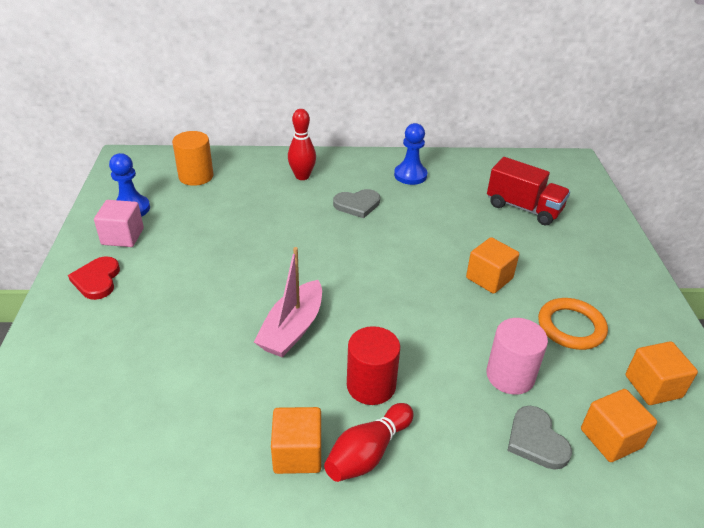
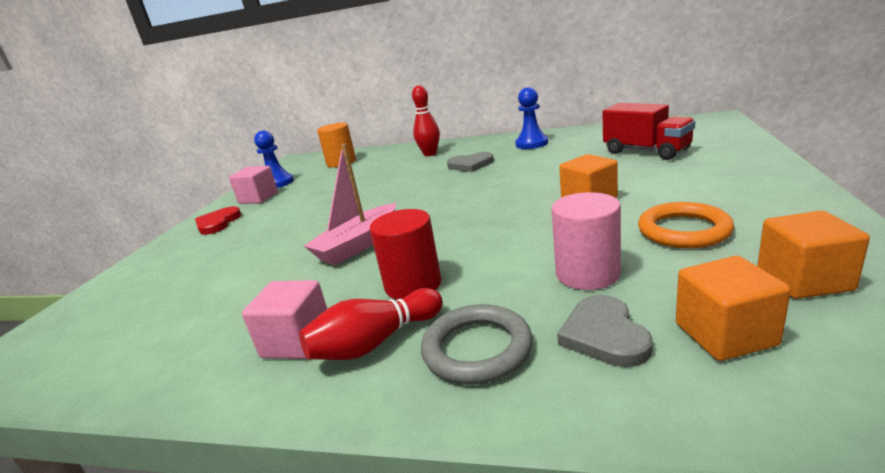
camera: 20 degrees right, 15 degrees down
orange cube [271,407,321,474] -> pink cube [242,280,327,359]
none -> grey ring [421,304,533,384]

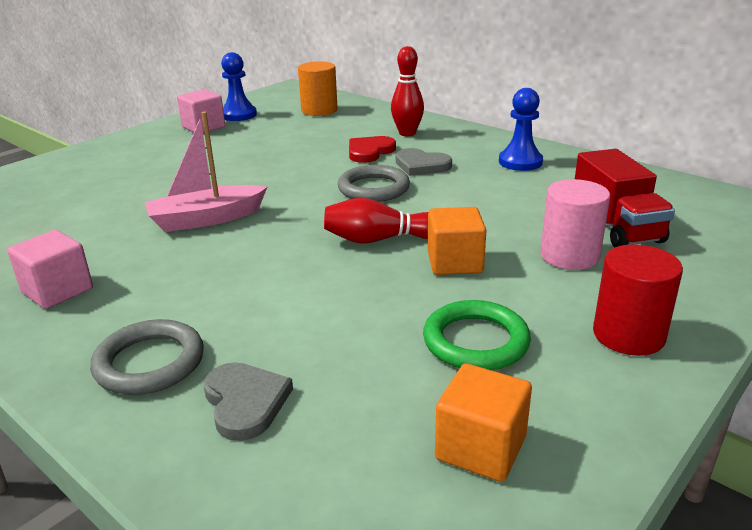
camera: 25 degrees right, 5 degrees up
red heart [195,206,241,235] -> red heart moved to [349,136,396,163]
red bowling pin [299,288,443,360] -> red bowling pin moved to [324,198,428,244]
red cylinder [370,209,441,300] -> red cylinder moved to [593,244,683,356]
pink cylinder [552,192,621,290] -> pink cylinder moved to [540,179,610,270]
grey heart [557,295,653,367] -> grey heart turned 135 degrees clockwise [204,362,293,441]
orange ring [638,202,734,248] -> green ring [423,300,531,370]
orange cube [676,256,791,361] -> none
none -> grey ring [338,165,410,202]

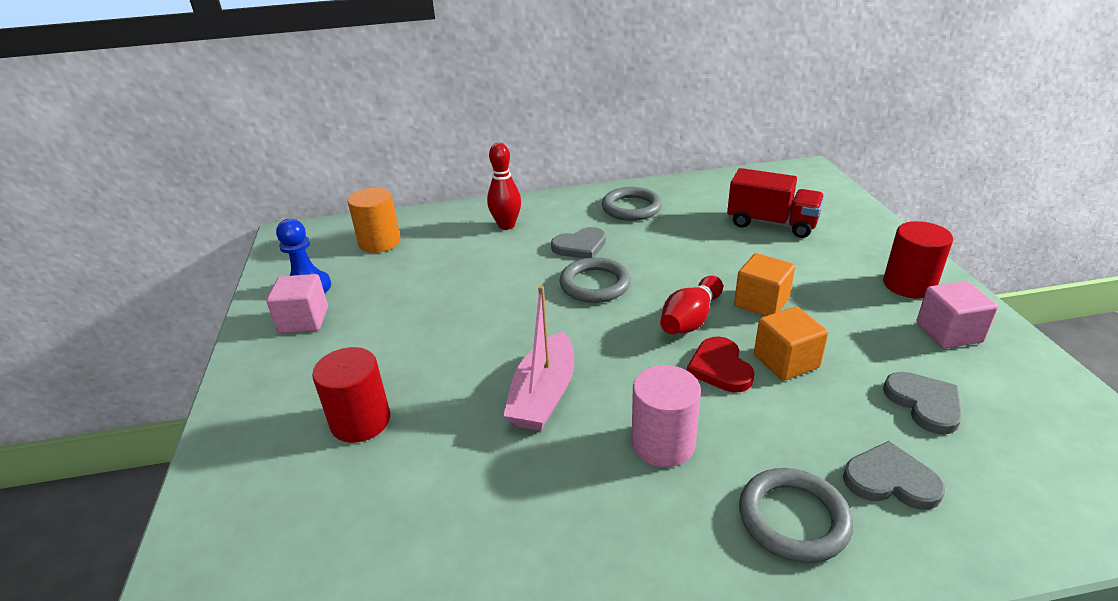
camera: 50 degrees left, 5 degrees up
pink cube [7,230,93,309] -> pink cube moved to [916,281,998,349]
red heart [349,136,396,163] -> red heart moved to [687,337,755,392]
green ring [423,300,531,370] -> none
orange cube [435,363,532,482] -> orange cube moved to [754,306,828,381]
blue pawn [499,88,543,171] -> grey ring [602,187,662,221]
pink cylinder [540,179,610,270] -> pink cylinder moved to [632,365,701,467]
none -> red cylinder [312,347,390,443]
none -> grey heart [883,372,962,435]

